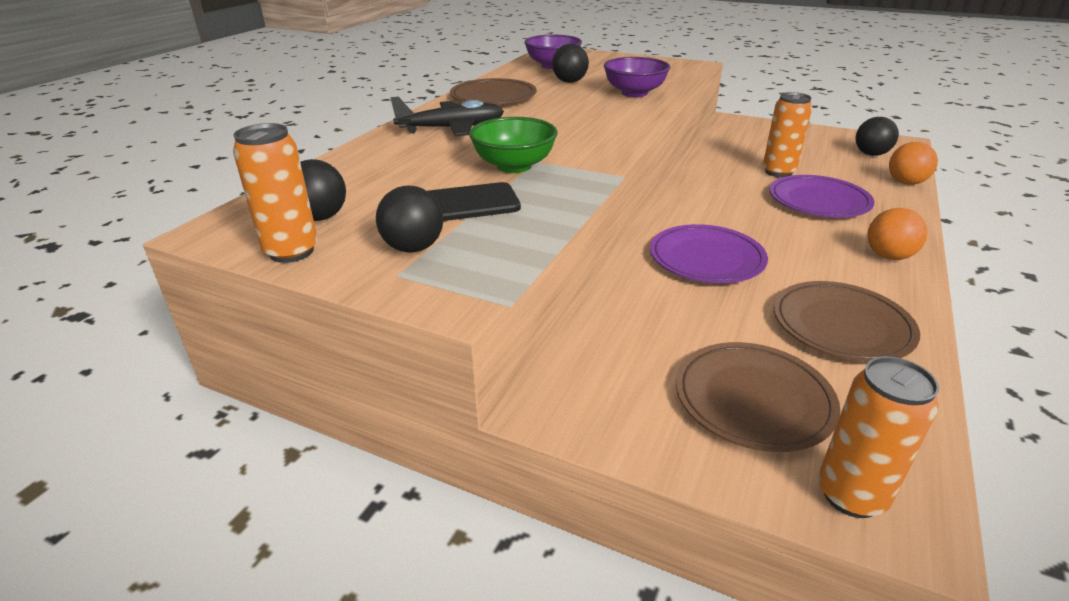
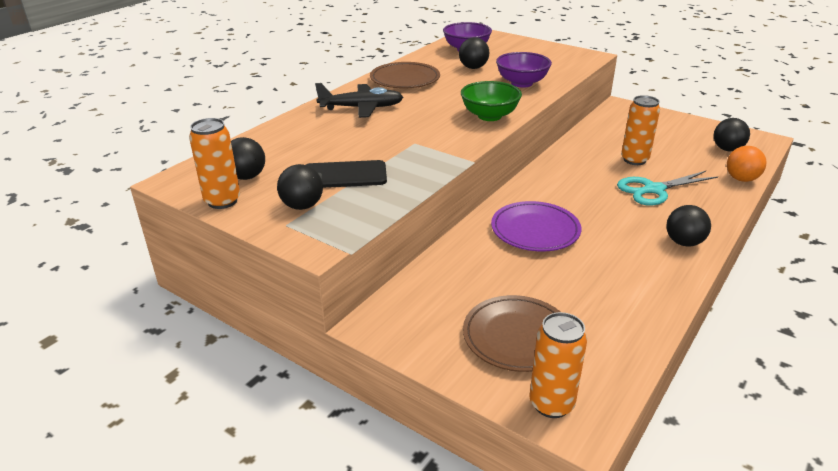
camera: 10 degrees right, 0 degrees up
green bowl [469,117,558,173] -> green bowl moved to [461,81,522,121]
purple plate [770,175,874,218] -> turquoise scissors [617,171,718,206]
brown plate [774,281,920,362] -> none
orange ball [867,208,927,260] -> black ball [666,205,711,247]

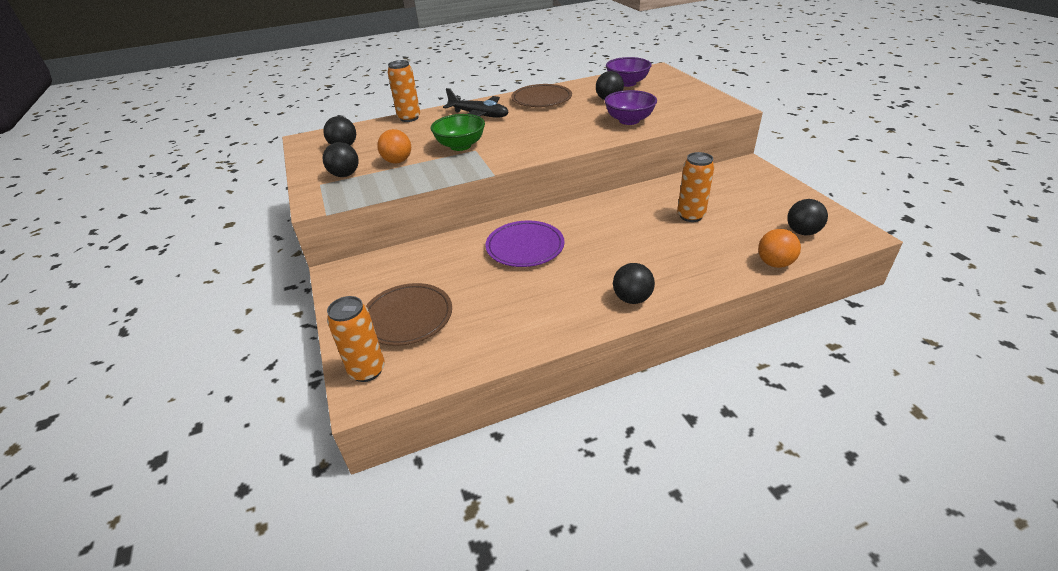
camera: 35 degrees right, 5 degrees up
orange can [189,118,240,209] -> orange can moved to [388,60,420,122]
black phone [306,160,387,188] -> orange ball [377,129,411,163]
green bowl [461,81,522,121] -> green bowl moved to [431,114,485,151]
turquoise scissors [617,171,718,206] -> none

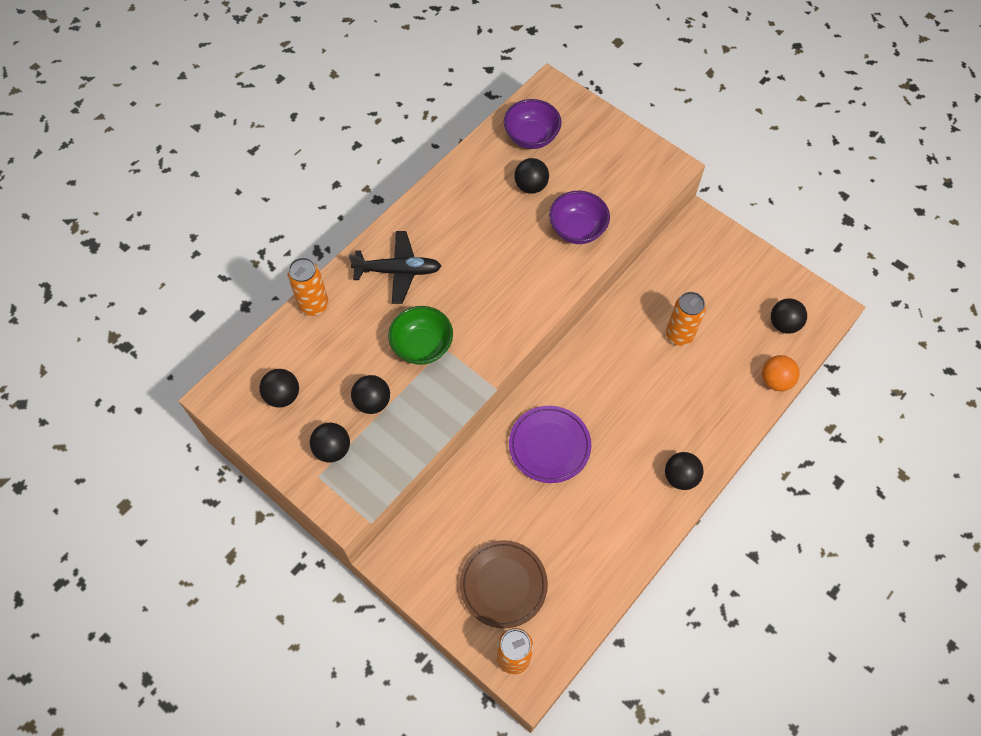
camera: 30 degrees left, 25 degrees up
orange ball [377,129,411,163] -> black ball [351,375,390,414]
brown plate [511,84,572,107] -> none

